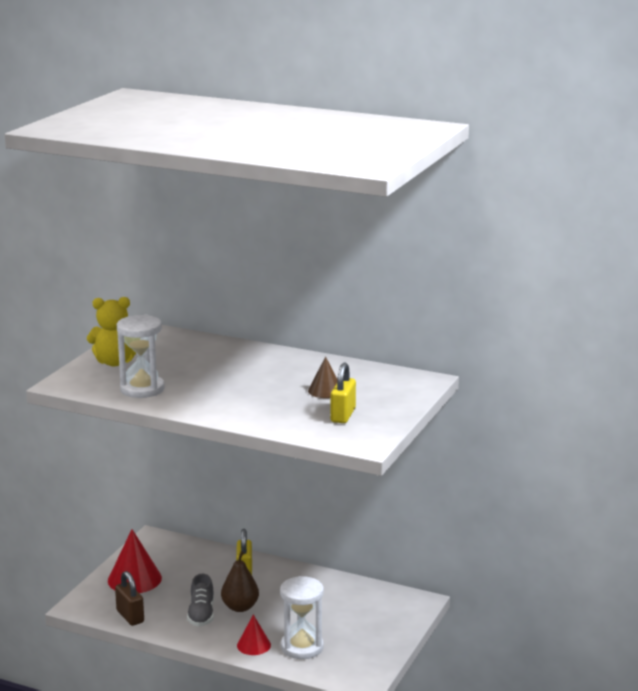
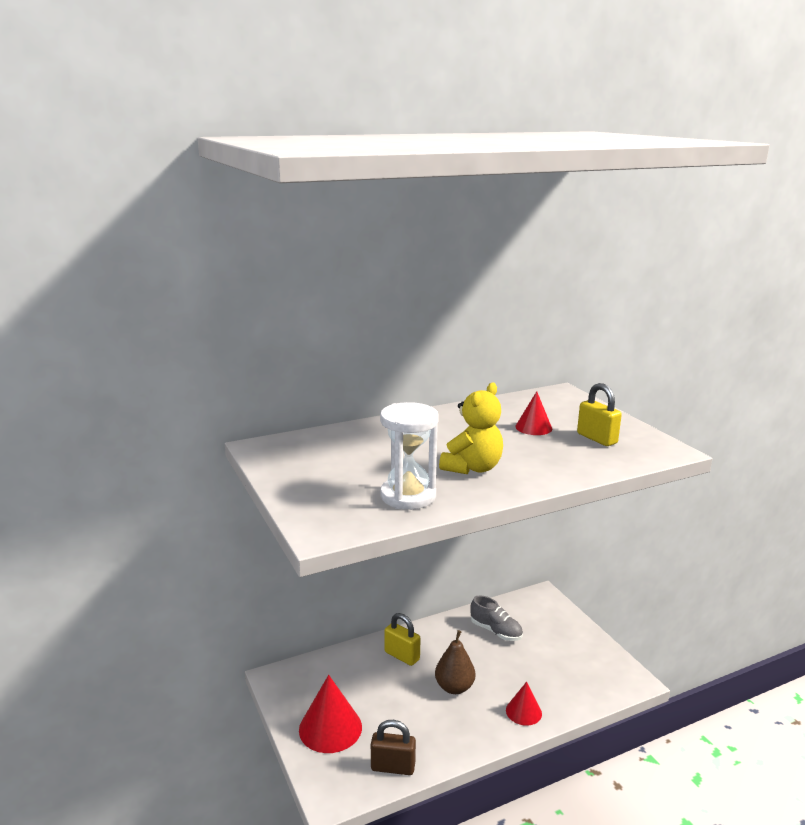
camera: 50 degrees left, 0 degrees up
yellow teddy bear [87,297,136,366] -> yellow teddy bear moved to [439,383,503,474]
grey shoe [187,573,214,627] -> grey shoe moved to [470,595,523,641]
white hourglass [280,576,324,659] -> none
brown cone [308,356,337,398] -> red cone [515,391,552,435]

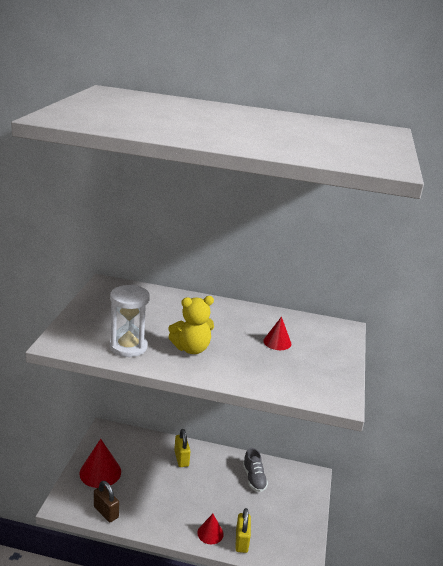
camera: 35 degrees right, 5 degrees up
brown pear [435,630,475,694] -> none
yellow padlock [577,383,622,446] -> yellow padlock moved to [235,508,251,553]

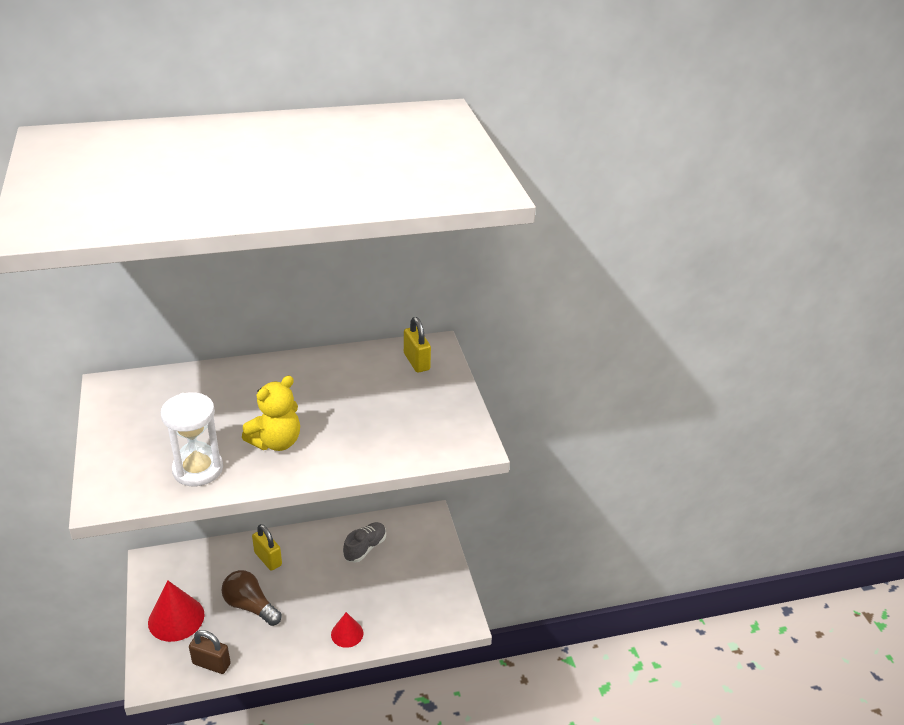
camera: 25 degrees left, 10 degrees up
yellow padlock [235,508,251,553] -> yellow padlock moved to [404,317,431,373]
grey shoe [243,448,268,492] -> grey shoe turned 105 degrees counterclockwise [343,522,386,563]
red cone [263,316,291,350] -> none
none -> brown light bulb [221,570,282,626]

